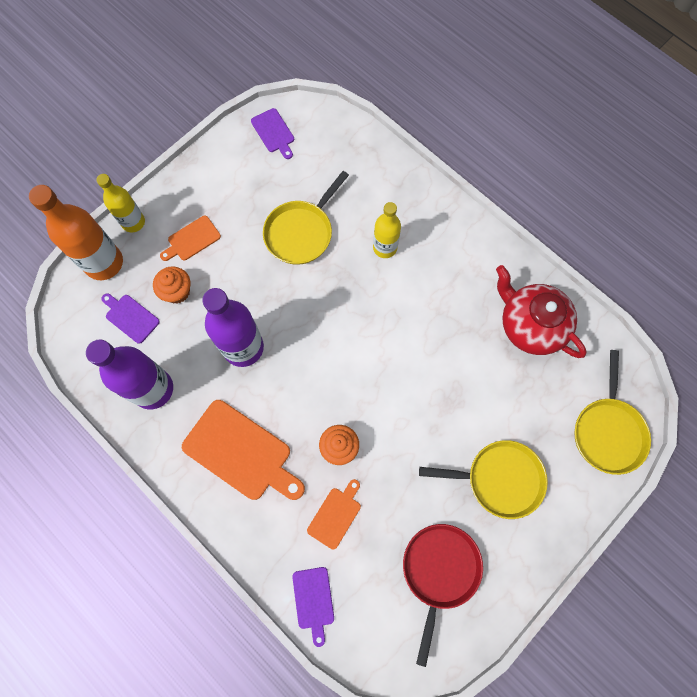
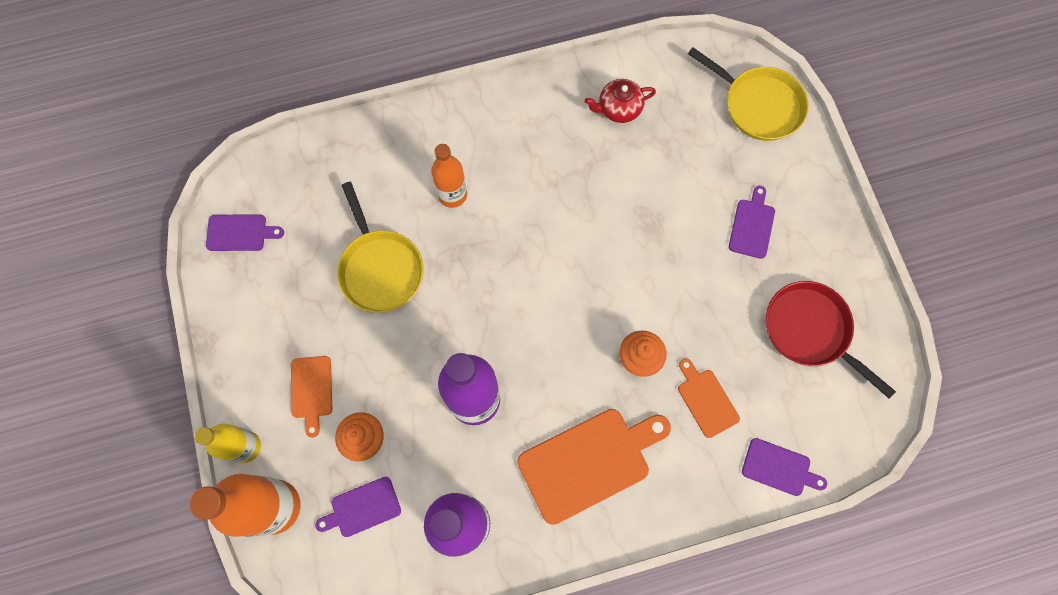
camera: 60 degrees left, 0 degrees up
yellow bottle [373,202,401,258] -> orange bottle [431,144,467,208]
yellow pan [419,440,548,519] -> purple cutting board [729,186,775,259]
red teapot [496,265,587,358] -> red teapot [585,79,656,123], size x0.57

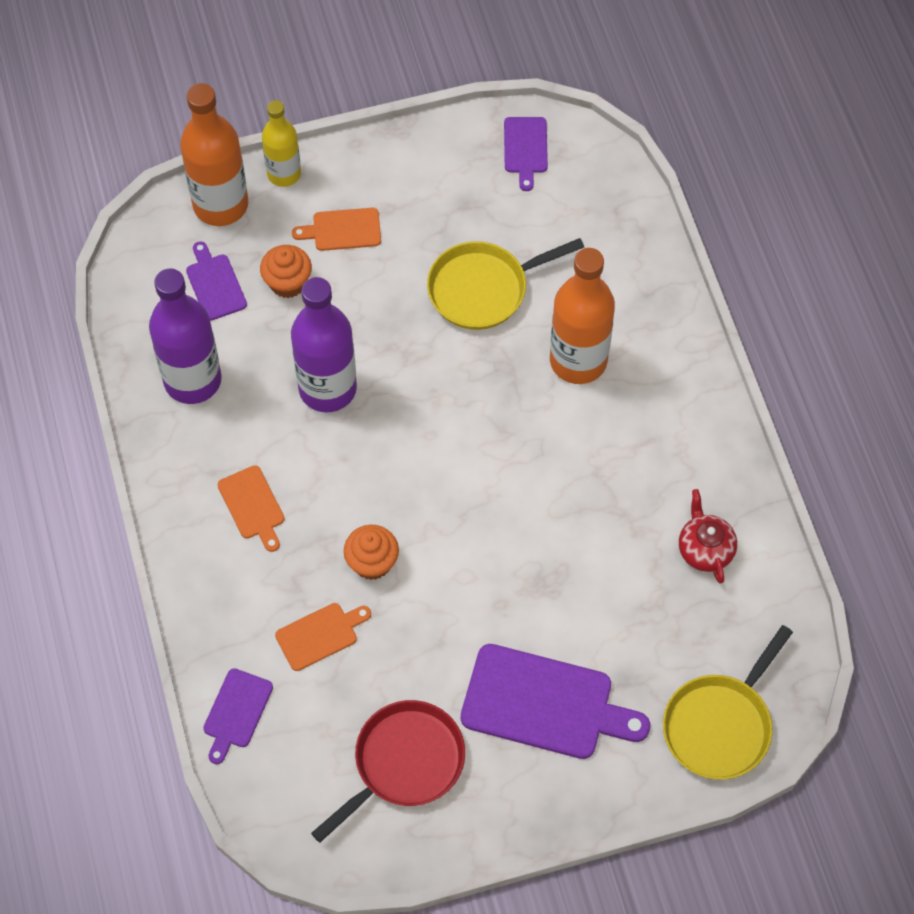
camera: 90 degrees right, 10 degrees down
orange bottle [431,144,467,208] -> orange bottle [550,248,615,384], size x1.62
orange cutting board [517,409,671,525] -> orange cutting board [218,465,285,552], size x0.53
purple cutting board [729,186,775,259] -> purple cutting board [461,644,650,759], size x1.89

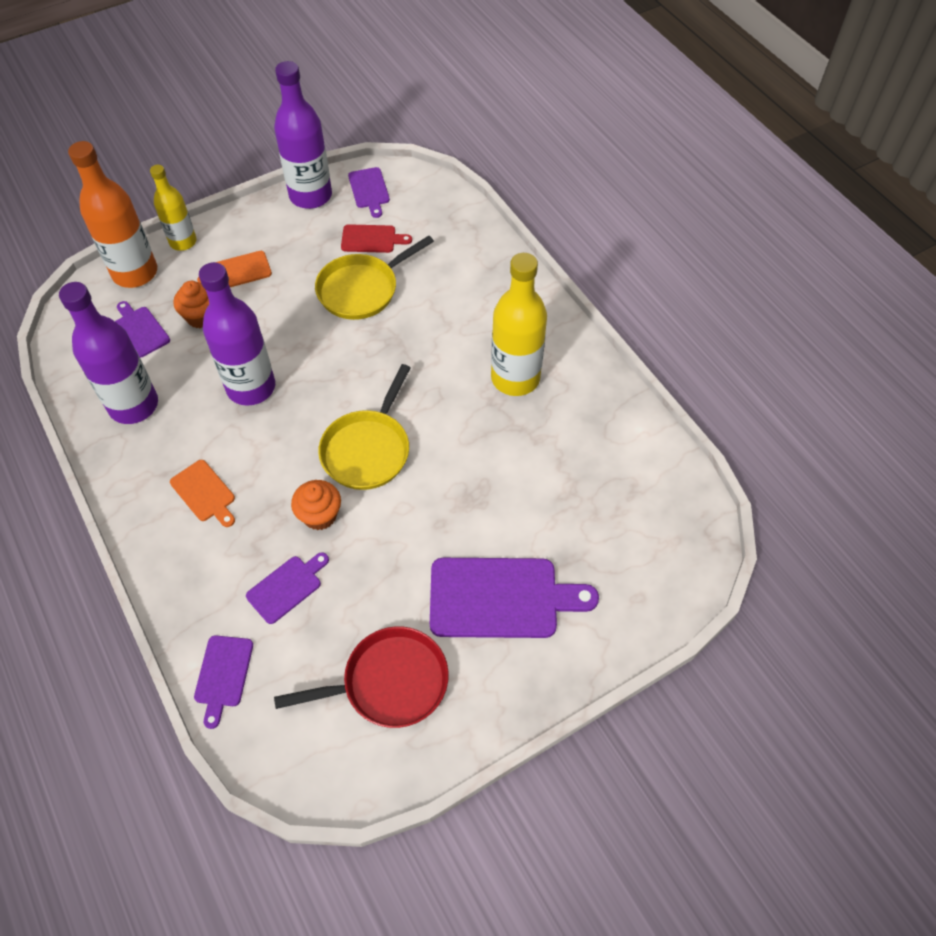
camera: 15 degrees left, 5 degrees down
orange cutting board [275,603,371,671] -> purple cutting board [246,552,329,624]
red pan [311,700,465,843] -> red pan turned 45 degrees clockwise [274,626,449,728]
orange bottle [550,248,615,384] -> none
yellow pan [663,625,793,780] -> yellow pan moved to [318,364,411,490]
red teapot [679,489,737,584] -> none
none -> purple bottle [274,61,332,209]
none -> red cutting board [341,224,412,253]
none -> yellow bottle [491,253,547,396]

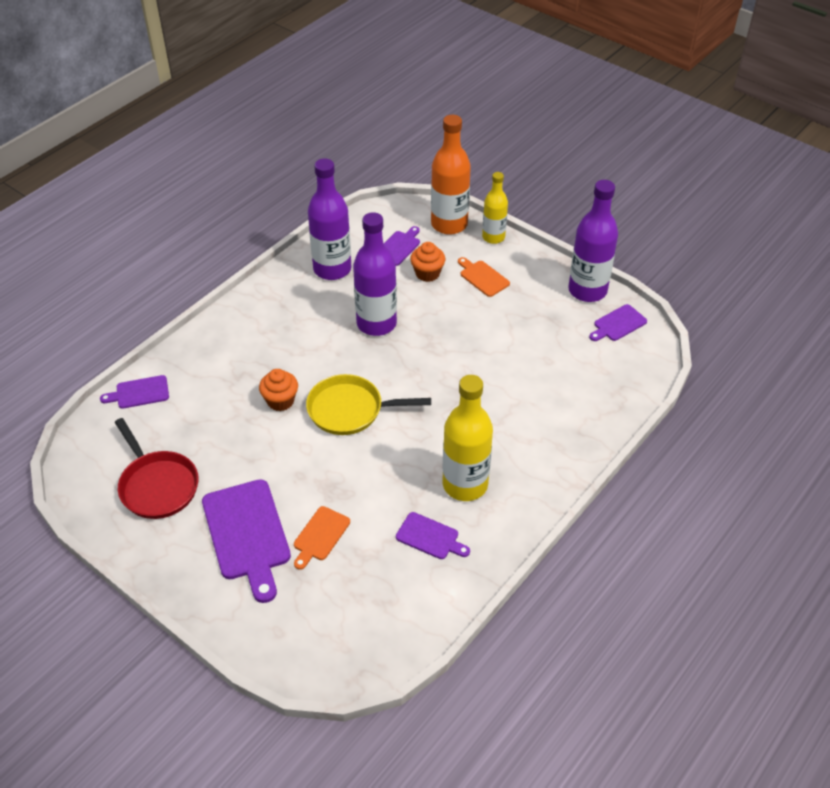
camera: 70 degrees right, 10 degrees down
orange cutting board [170,460,235,527] -> orange cutting board moved to [294,506,350,570]
purple cutting board [246,552,329,624] -> purple cutting board moved to [396,512,470,559]
yellow pan [315,235,434,320] -> none
red cutting board [341,224,412,253] -> none

